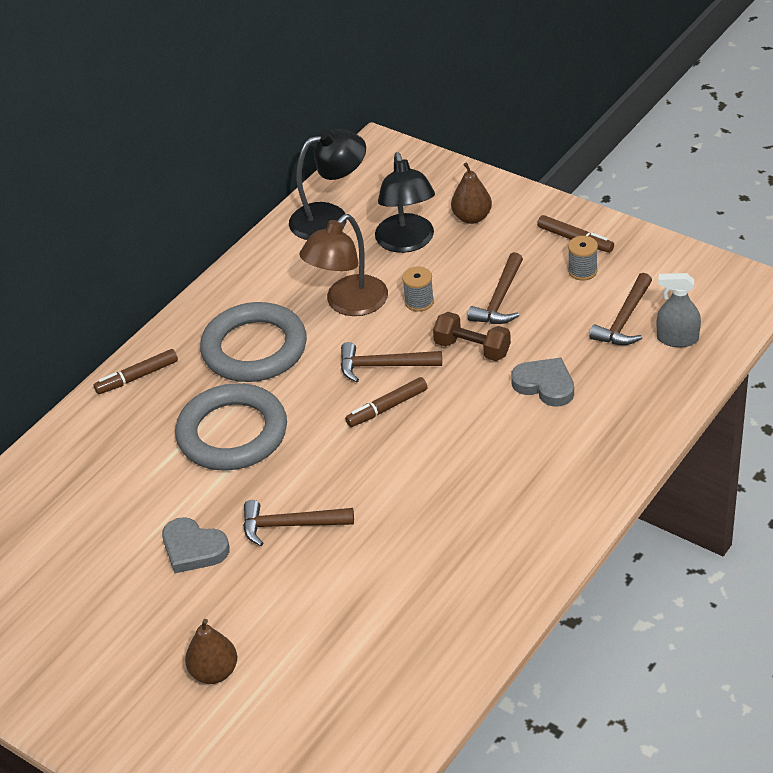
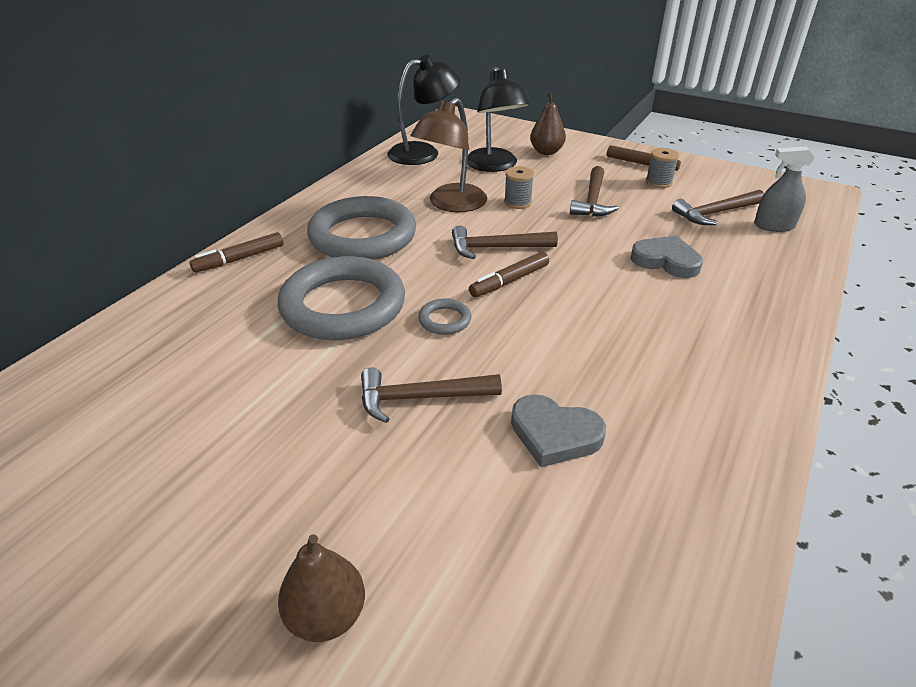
camera: 10 degrees left, 5 degrees down
grey heart [162,517,230,573] -> grey heart moved to [511,394,606,467]
brown dumbbell [433,312,511,361] -> none
brown hammer [589,273,652,345] -> brown hammer turned 45 degrees clockwise [672,190,764,225]
none -> grey ring [418,299,471,335]

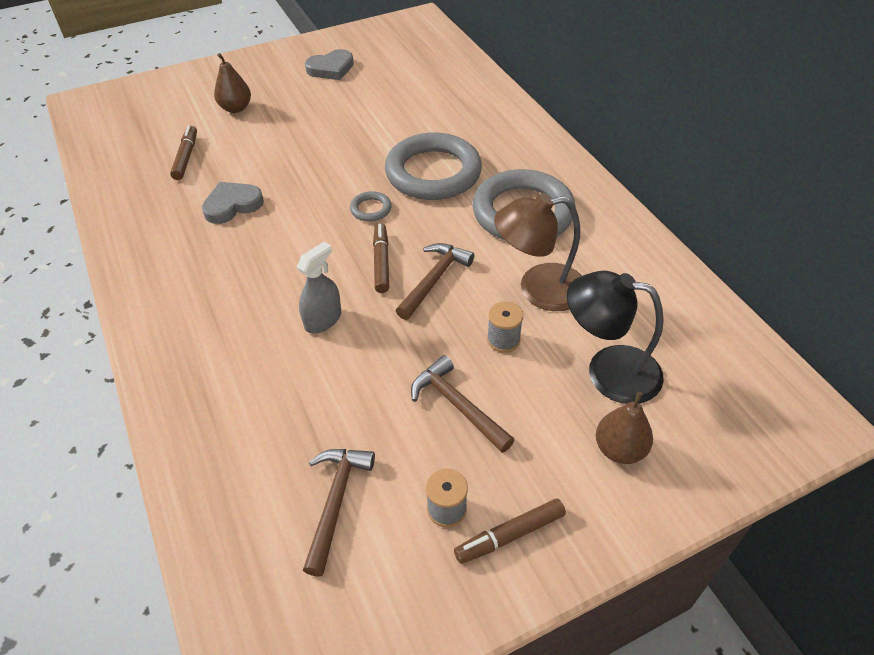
camera: 125 degrees right, 10 degrees up
brown marker [189,232,284,273] -> brown marker moved to [170,125,197,180]
brown hammer [361,367,502,423] -> none
black lamp [387,55,461,165] -> none
brown lamp [410,98,487,212] -> brown lamp turned 75 degrees counterclockwise [494,193,582,311]
grey heart [631,236,703,278] -> grey heart moved to [305,49,354,80]
grey spray bottle [754,146,815,232] -> grey spray bottle moved to [297,242,341,333]

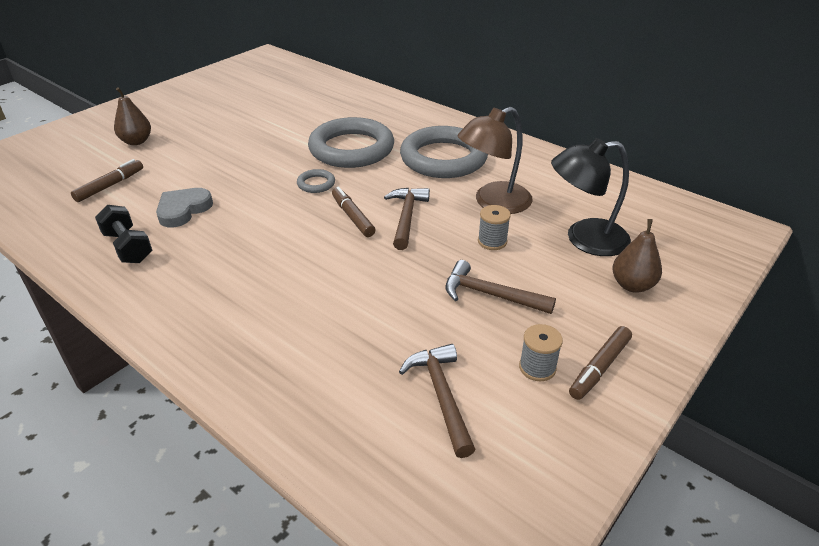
camera: 25 degrees left, 10 degrees down
brown marker [170,125,197,180] -> brown marker turned 60 degrees clockwise [71,159,143,202]
grey spray bottle [297,242,341,333] -> none
grey heart [305,49,354,80] -> none
none -> black dumbbell [95,205,153,263]

